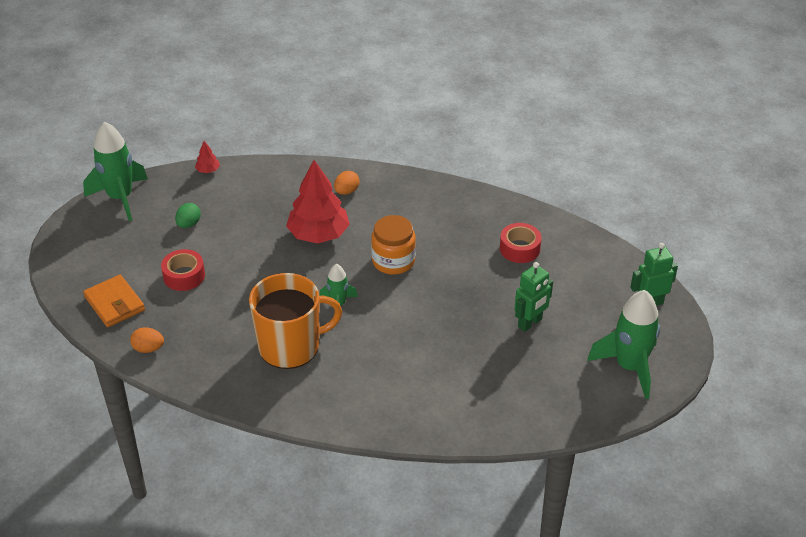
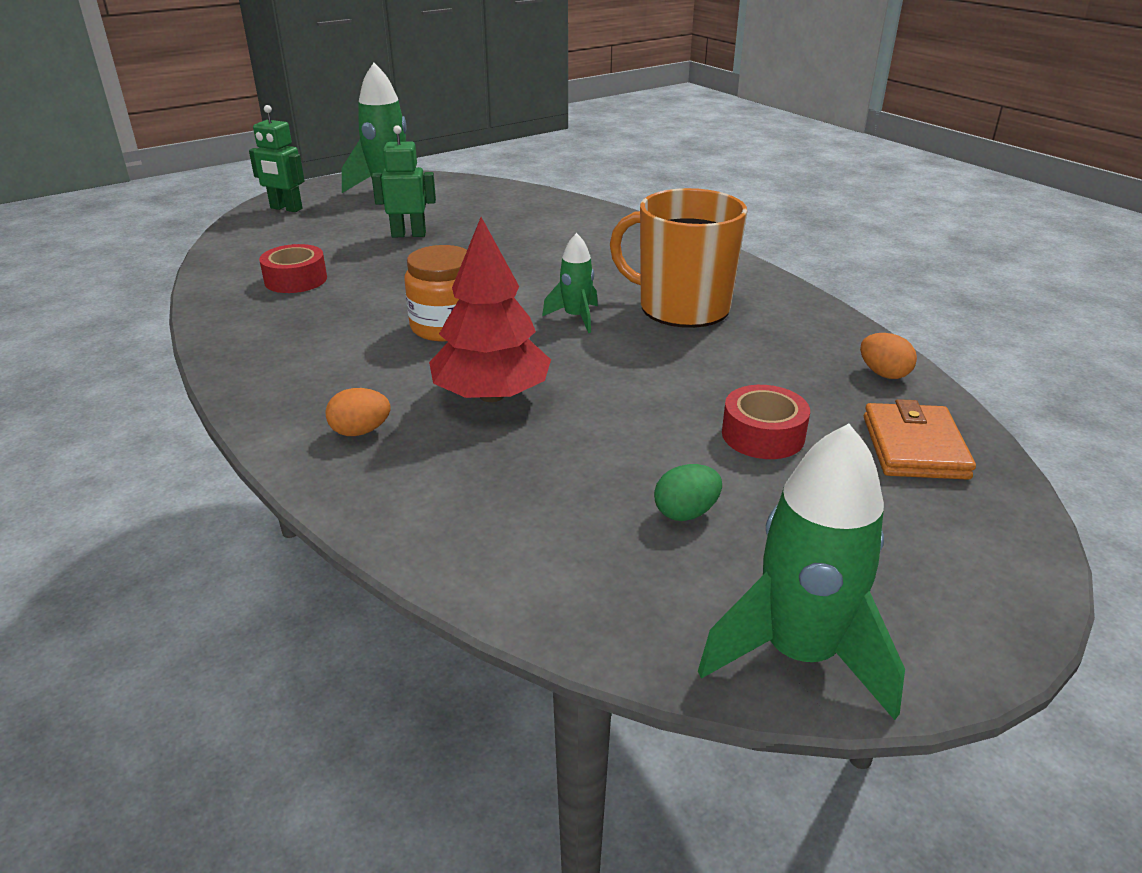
camera: 140 degrees left, 10 degrees down
red tree [195,141,220,173] -> none

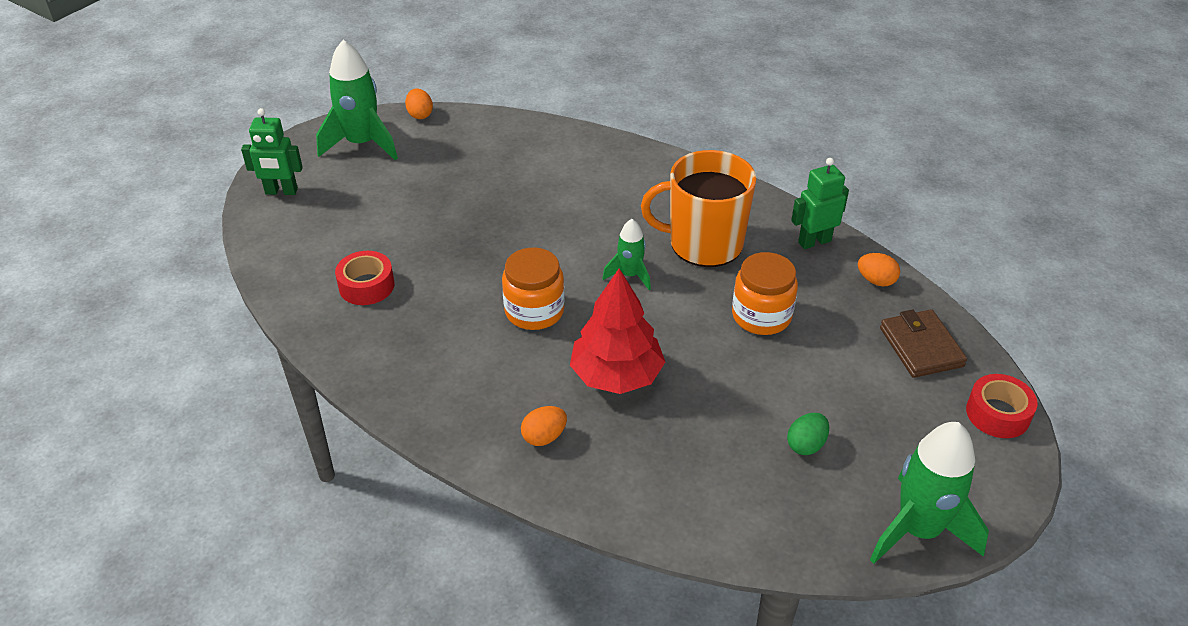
camera: 20 degrees left, 10 degrees up
green robot [372,125,436,237] -> green robot moved to [791,158,849,249]
red tape [722,385,810,459] -> red tape moved to [966,374,1037,438]
orange wallet [864,399,976,480] -> brown wallet [880,309,967,378]
none -> orange egg [405,88,433,119]
none -> orange jar [732,252,798,335]

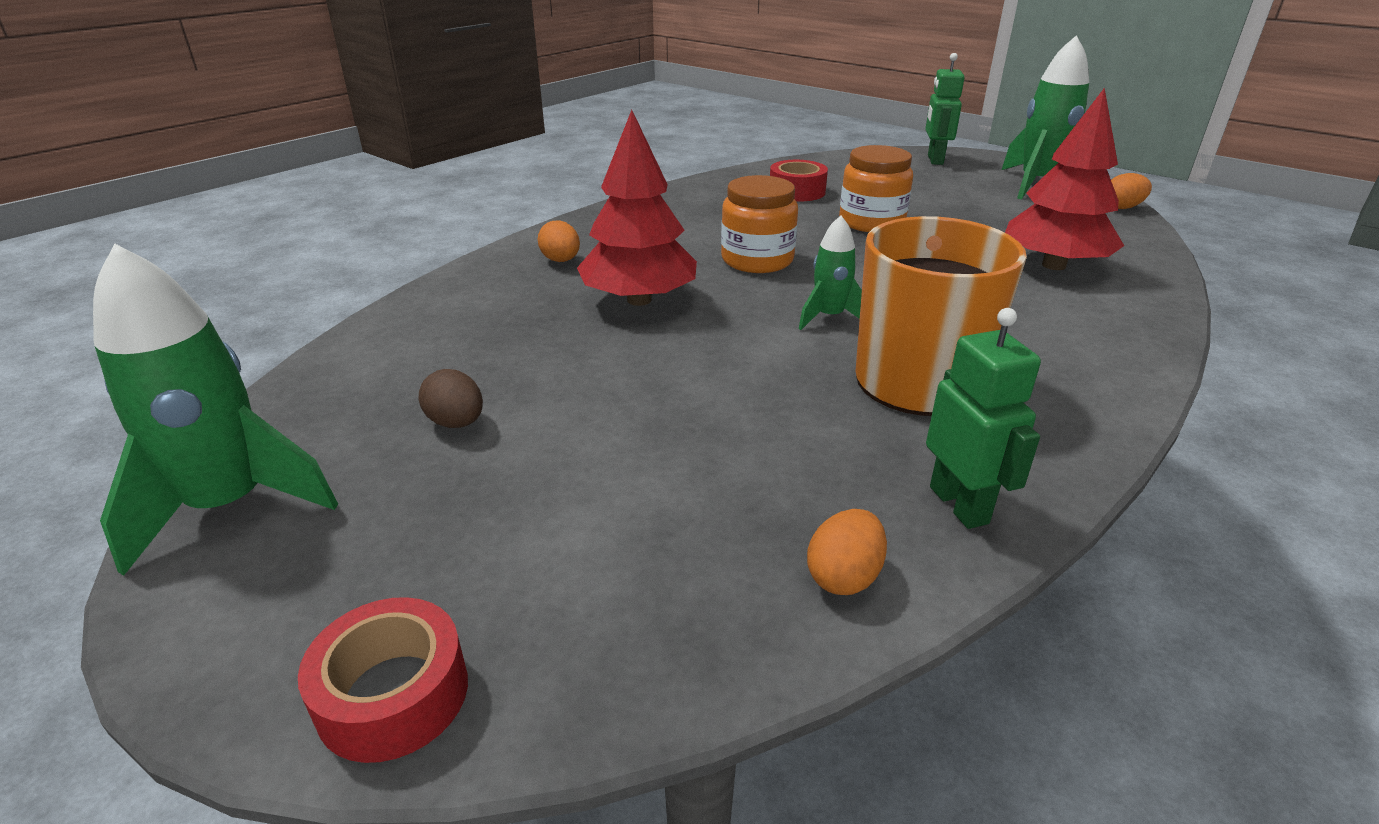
camera: 95 degrees right, 10 degrees down
orange jar [732,252,798,335] -> orange jar moved to [839,145,913,232]
green egg [787,413,829,455] -> brown egg [419,369,483,428]
brown wallet [880,309,967,378] -> none
none -> red tree [1005,87,1124,270]

